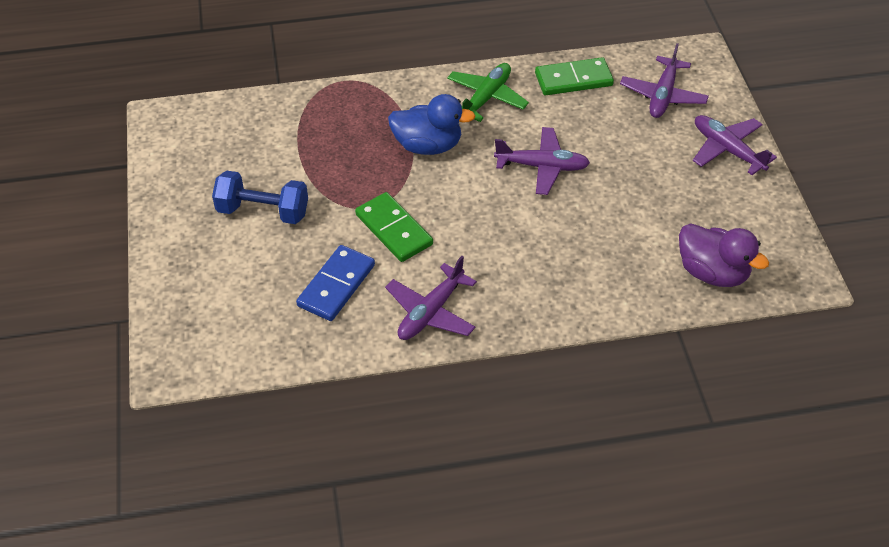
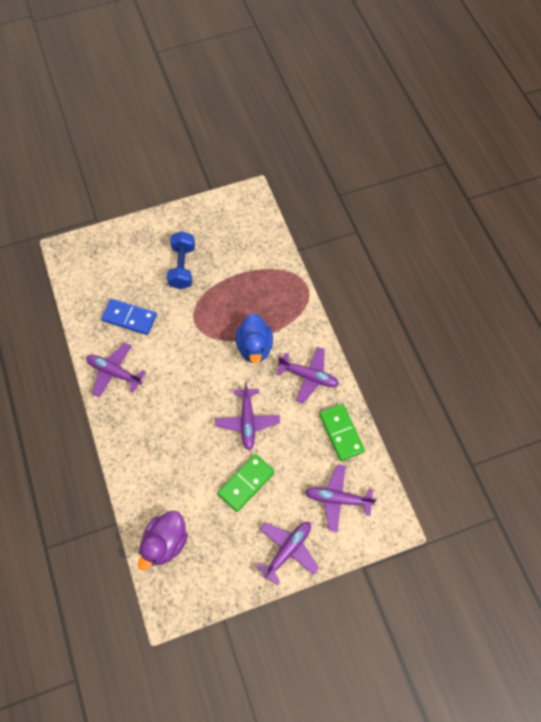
camera: 80 degrees right, 15 degrees up
green domino [355,192,433,262] -> green domino moved to [217,454,275,512]
green plane [447,63,529,122] -> purple plane [276,347,339,403]

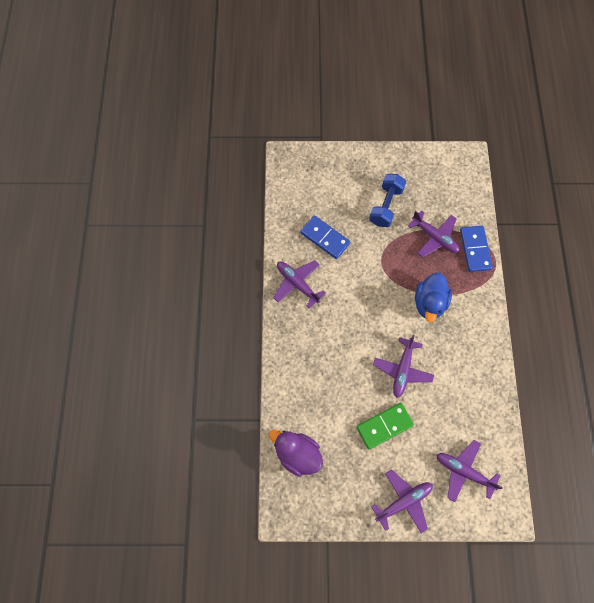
camera: 20 degrees right, 5 degrees up
purple duck [138,511,188,571] -> purple duck turned 75 degrees clockwise [269,430,323,477]
purple plane [276,347,339,403] -> purple plane moved to [408,211,460,257]
green domino [319,404,365,461] -> none
none -> blue domino [460,226,493,272]

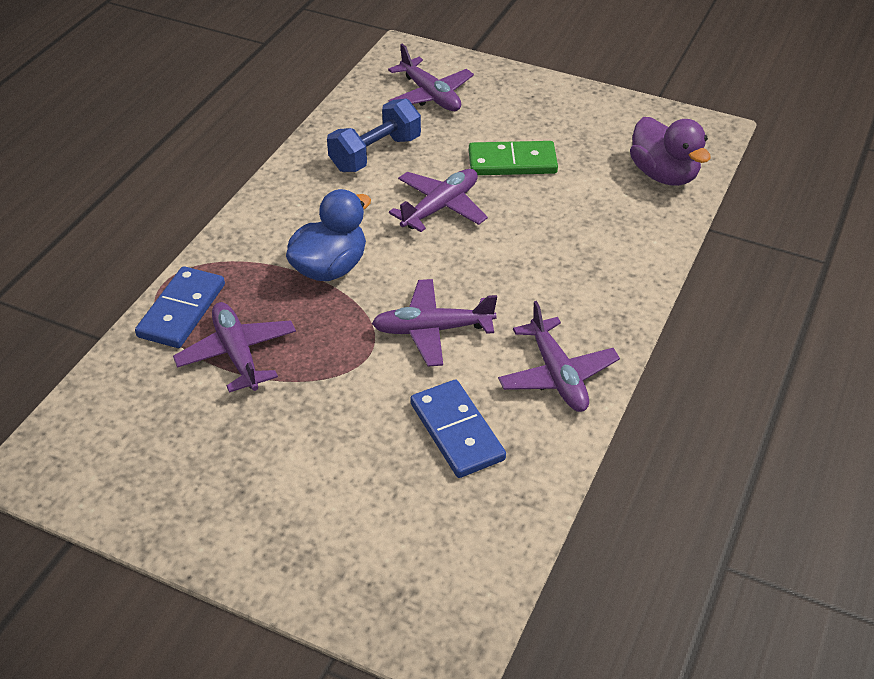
camera: 155 degrees left, 25 degrees down
blue dumbbell [369,174,406,227] -> blue dumbbell moved to [327,99,421,172]
purple plane [371,469,433,533] -> purple plane moved to [372,279,497,366]

